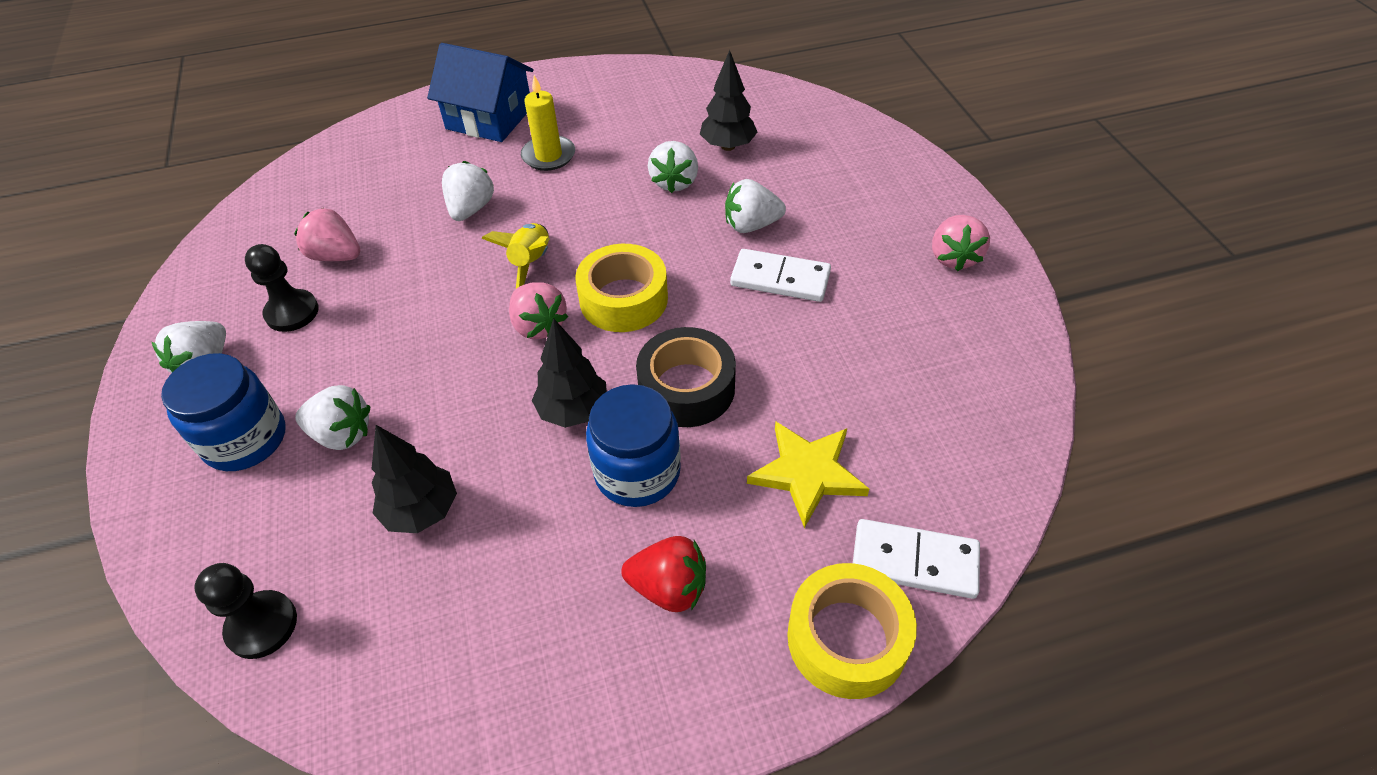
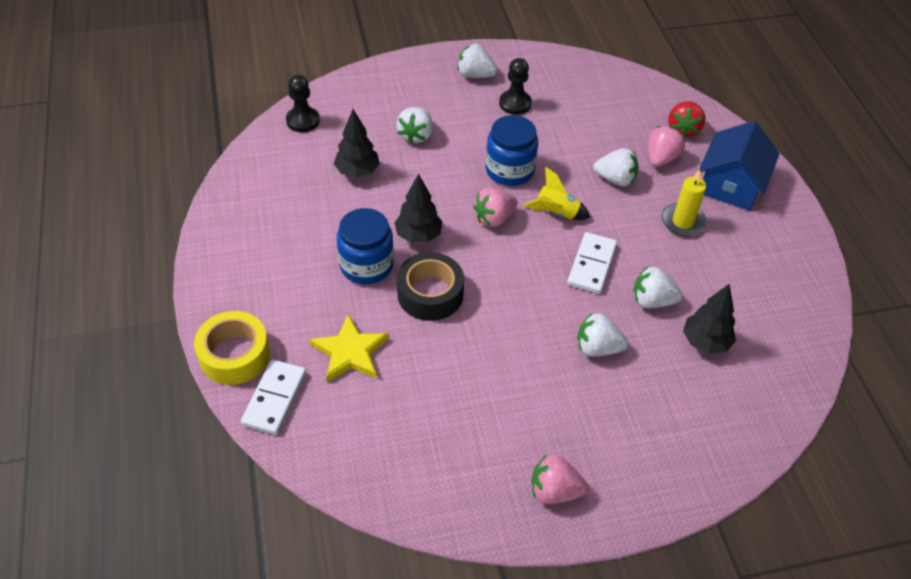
camera: 90 degrees right, 0 degrees up
blue jar [161,353,286,471] -> blue jar moved to [486,115,538,186]
pink strawberry [294,208,360,261] -> pink strawberry moved to [648,126,685,167]
yellow tape [575,244,668,332] -> none
red strawberry [621,536,706,612] -> red strawberry moved to [668,101,706,137]
white strawberry [725,179,786,233] -> white strawberry turned 75 degrees counterclockwise [577,313,628,357]
white domino [730,249,831,302] -> white domino moved to [567,232,617,294]

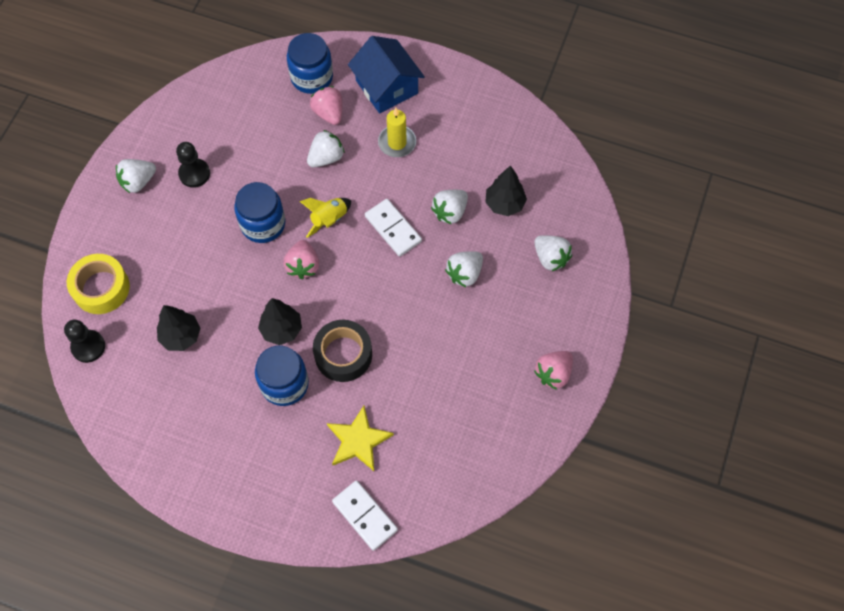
camera: 55 degrees left, 15 degrees up
yellow tape [194,311,270,385] -> yellow tape moved to [67,254,130,314]
white strawberry [397,107,433,144] -> white strawberry moved to [534,235,572,272]
red strawberry [668,101,706,137] -> blue jar [287,33,333,94]

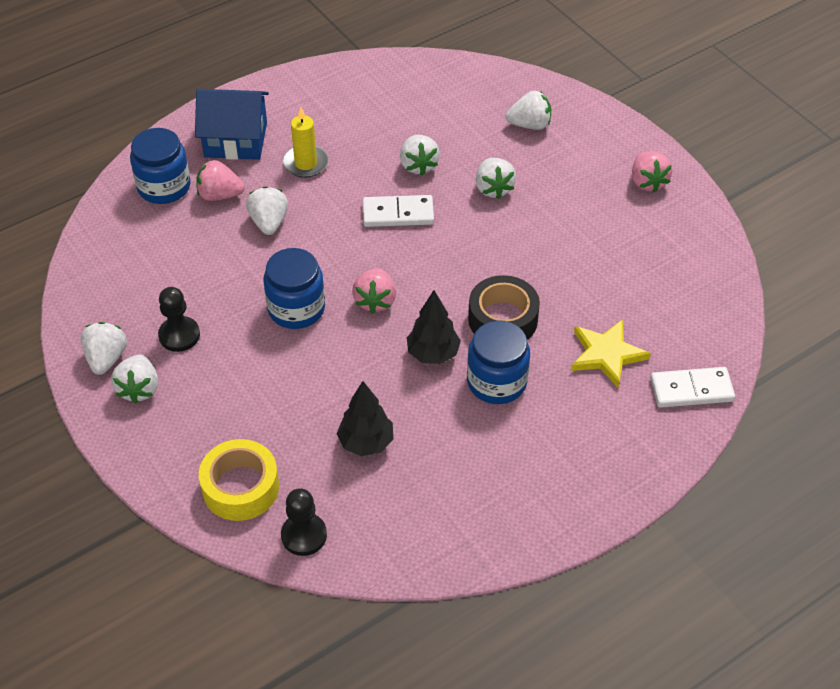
camera: 55 degrees left, 15 degrees down
pink strawberry [283,240,319,279] -> pink strawberry turned 60 degrees clockwise [352,268,396,314]
yellow rocket [300,198,351,238] -> none
black tree [485,165,527,216] -> none
none -> white strawberry [80,322,127,375]

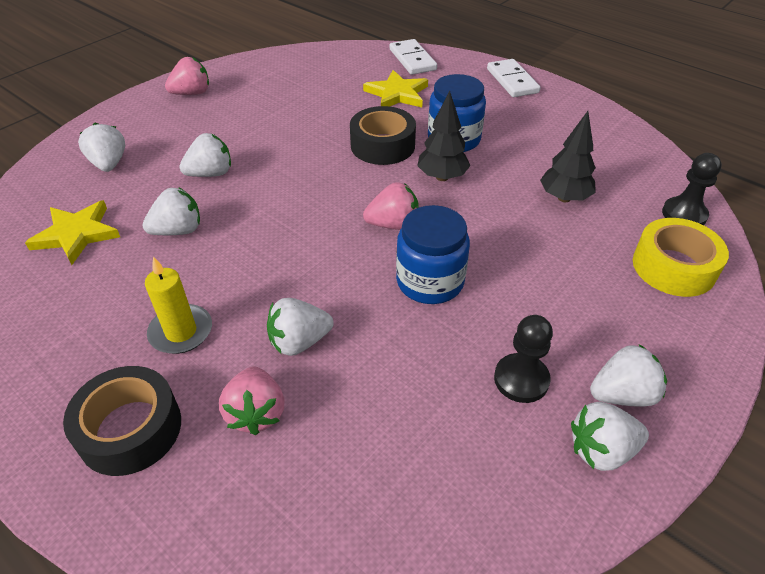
camera: 105 degrees left, 5 degrees down
blue jar [130,128,190,204] -> none
blue house [195,89,269,160] -> black tape [63,366,181,476]
white domino [363,195,434,227] -> white domino moved to [487,59,541,97]
none -> yellow star [25,200,120,265]

